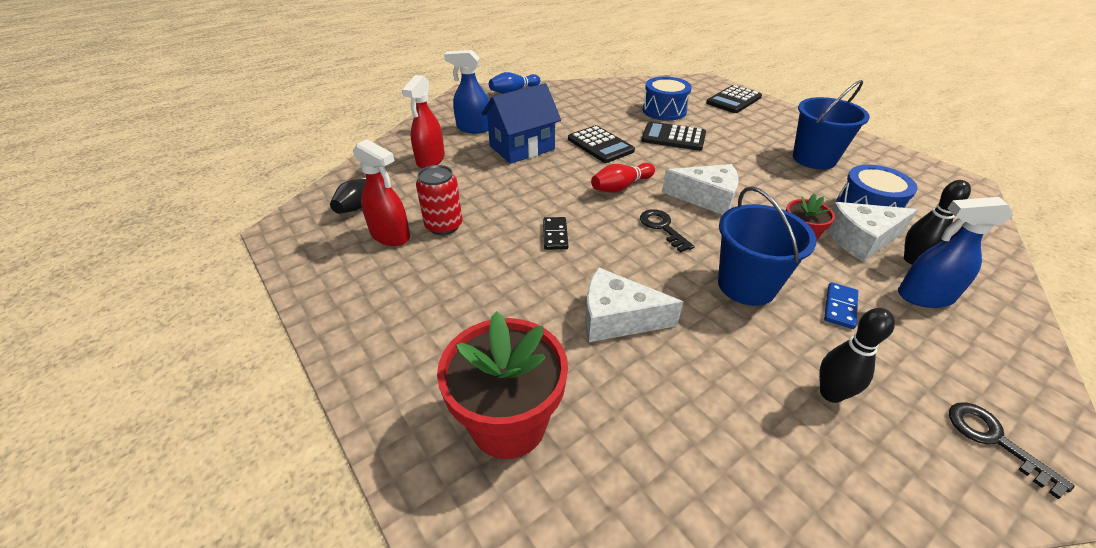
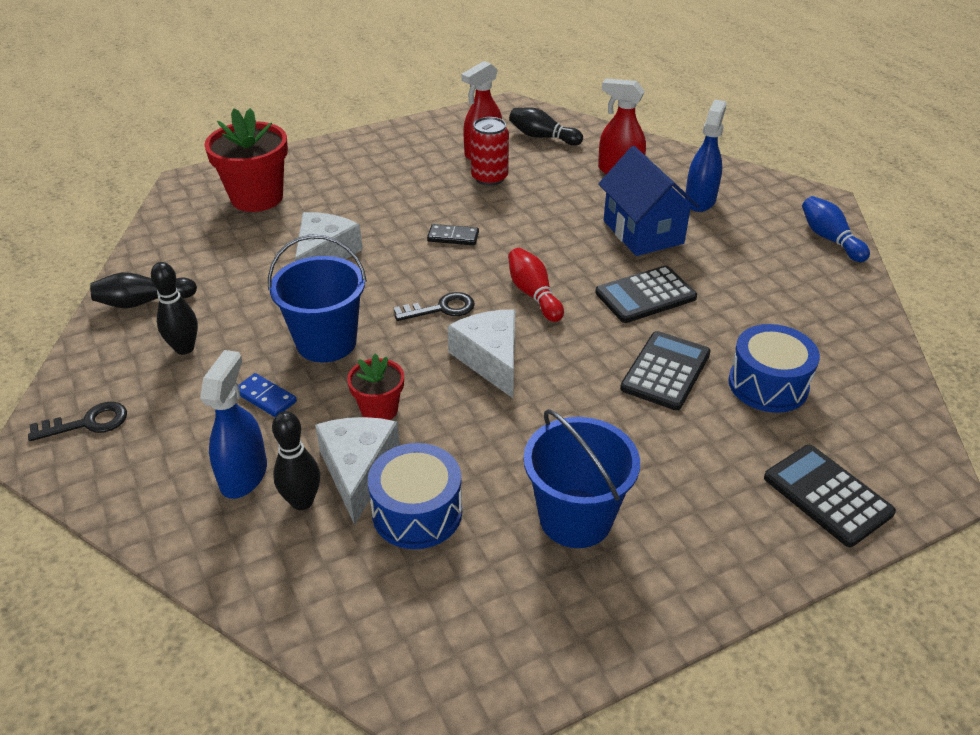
camera: 100 degrees right, 0 degrees up
white cheese [662,164,739,215] -> white cheese turned 135 degrees clockwise [447,309,515,398]
none -> black bowling pin [90,272,197,308]

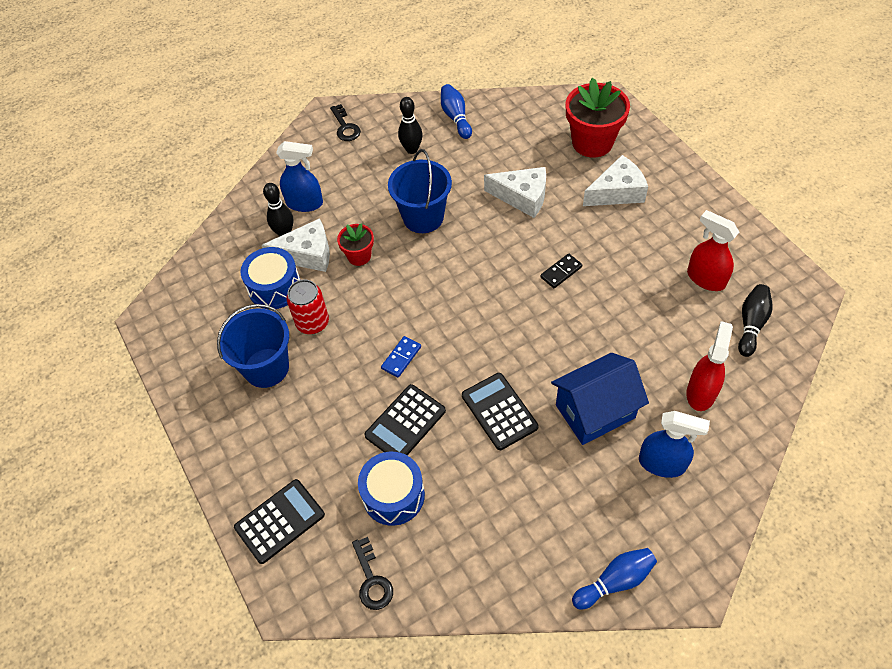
camera: 90 degrees right, 15 degrees up
black bowling pin [90,272,197,308] -> blue bowling pin [441,84,472,139]
blue domino [239,373,297,417] -> blue domino moved to [381,336,421,378]
black key [394,292,475,321] -> black key moved to [352,537,393,610]
black domino [427,224,479,245] -> black domino turned 45 degrees clockwise [540,254,582,288]
white cheese [447,309,515,398] -> white cheese moved to [583,155,648,206]
red can [471,117,509,186] -> red can moved to [286,280,329,334]
red bowling pin [508,248,564,322] -> none
black calculator [620,331,711,410] -> black calculator turned 105 degrees clockwise [364,384,446,455]

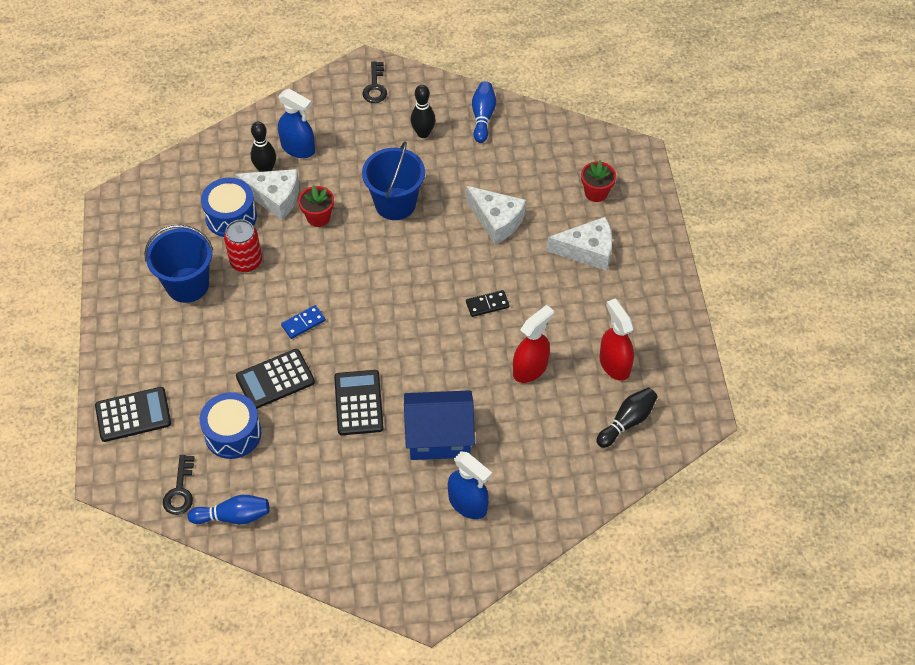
camera: 20 degrees right, 0 degrees up
red flower pot [566,78,630,157] -> red flower pot [581,161,616,202], size x0.54
blue bowling pin [572,548,657,610] -> blue bowling pin moved to [188,495,270,524]
red spray bottle [686,321,733,411] -> red spray bottle moved to [513,305,554,383]

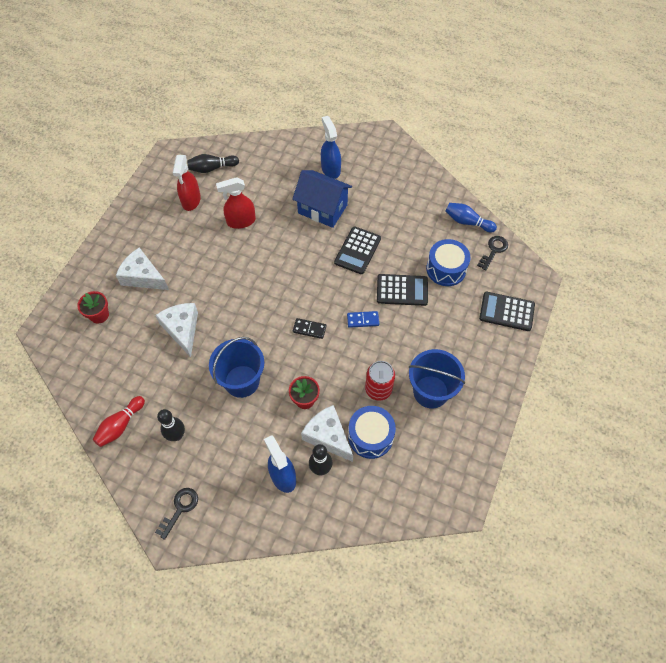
camera: 150 degrees left, 5 degrees up
black domino [466,290,510,317] -> black domino moved to [293,318,327,339]
blue bowling pin [472,81,496,143] -> red bowling pin [93,396,145,447]

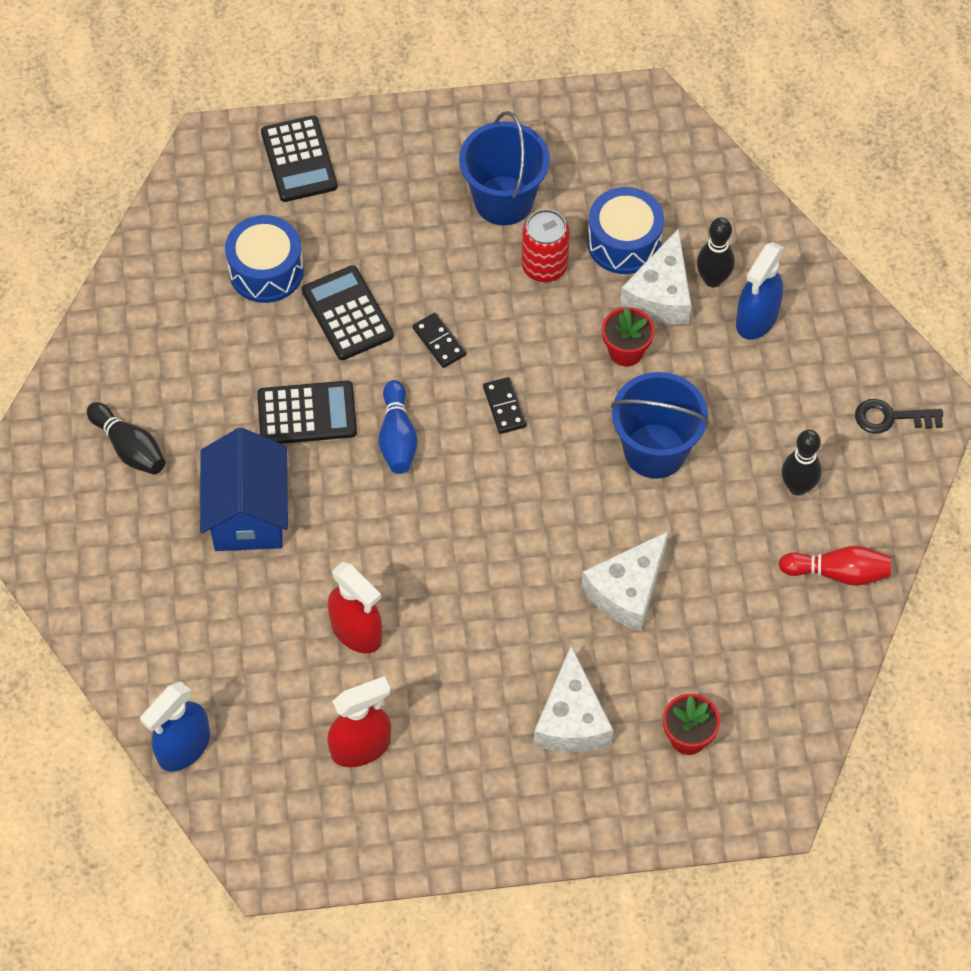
camera: 120 degrees left, 0 degrees up
black bowling pin [187,154,239,173] -> black bowling pin moved to [87,402,165,475]
blue spray bottle [321,116,341,179] -> blue spray bottle moved to [140,682,210,772]
blue domino [347,311,379,328] -> black domino [413,313,466,368]
blue bowling pin [446,203,497,233] -> blue bowling pin moved to [379,380,418,474]
black key [477,236,508,271] -> none

